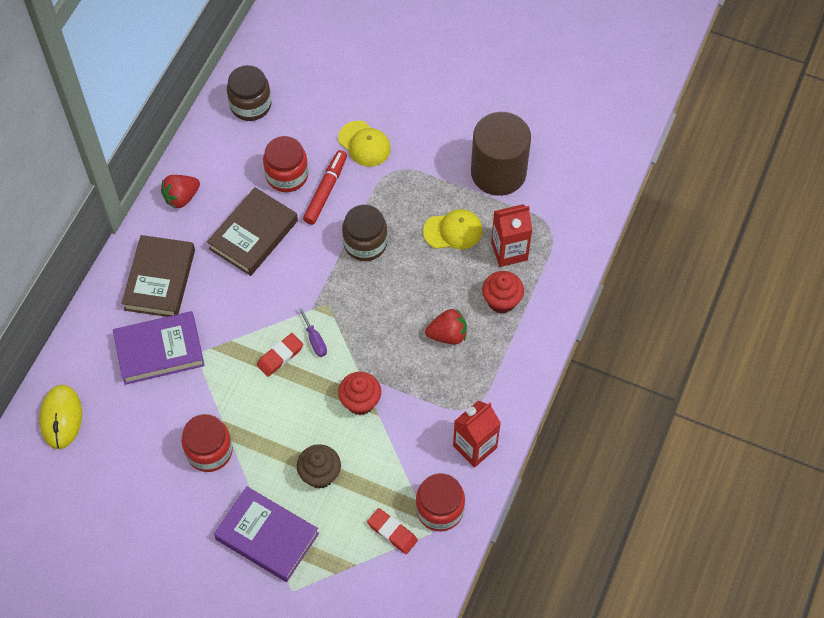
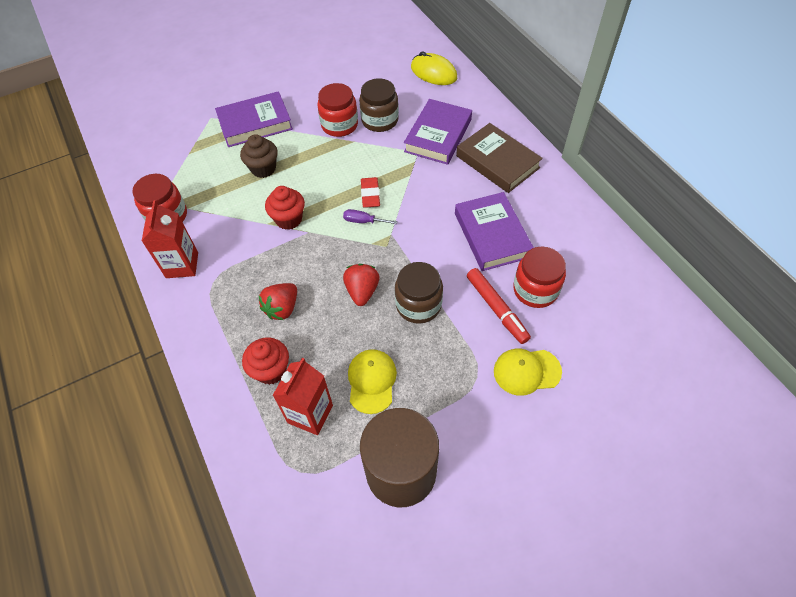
camera: 130 degrees right, 5 degrees down
red strawberry [161,175,200,208] -> red strawberry moved to [343,264,380,306]
brown book [207,187,298,276] -> purple book [455,192,534,271]
brown jar [227,65,271,121] -> brown jar moved to [359,78,399,132]
red eraser [367,508,418,554] -> none
yellow cap [423,209,482,249] -> yellow cap turned 150 degrees clockwise [348,349,397,414]

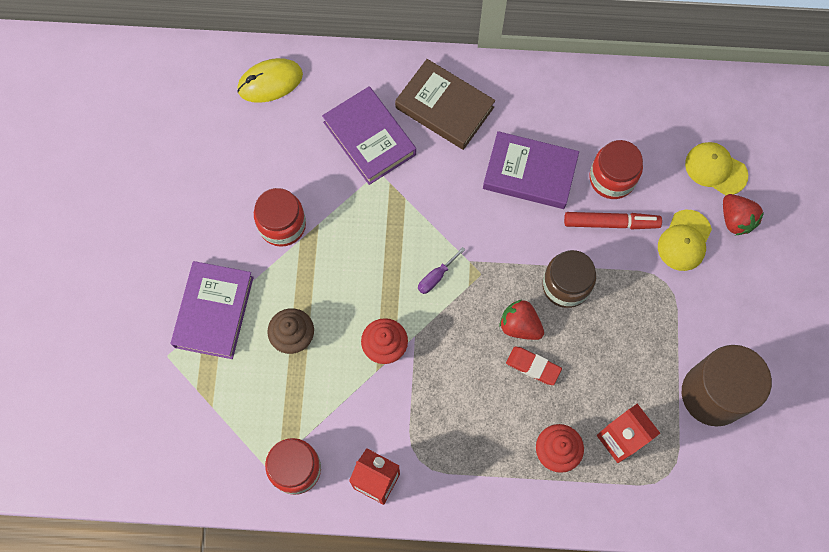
camera: 60 degrees left, 15 degrees up
red strawberry [259,283,297,320] -> red strawberry moved to [723,194,764,235]
yellow cap [348,349,397,414] -> yellow cap moved to [685,142,748,195]
brown jar [359,78,399,132] -> none
red eraser [361,177,380,208] -> red eraser moved to [506,346,562,385]
brown book [456,123,543,193] -> brown book turned 45 degrees clockwise [395,59,495,150]

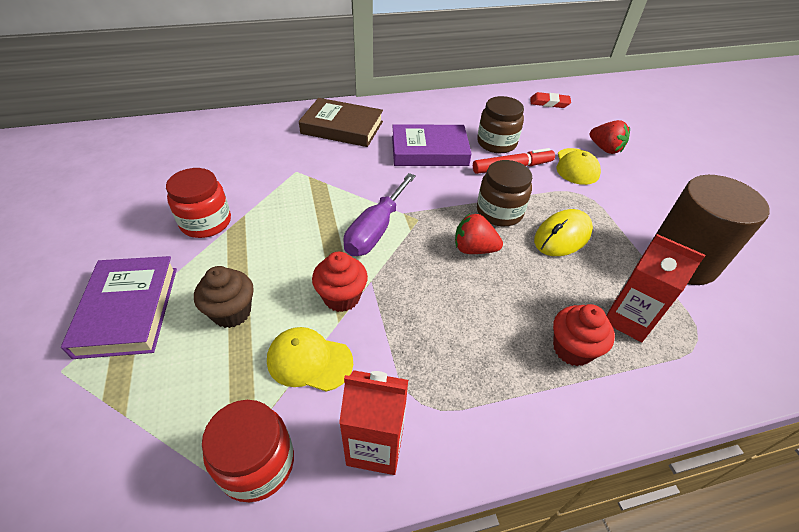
camera: 20 degrees left, 25 degrees down
yellow mouse [237,58,303,103] -> yellow mouse moved to [534,209,593,256]
purple book [322,86,416,185] -> none
purple screwdriver [418,247,465,294] -> purple screwdriver [343,173,416,256], size x2.01
red eraser [506,346,562,385] -> red eraser moved to [530,92,571,108]
red jar [589,140,643,199] -> brown jar [477,96,524,153]
yellow cap [685,142,748,195] -> yellow cap moved to [267,327,353,392]

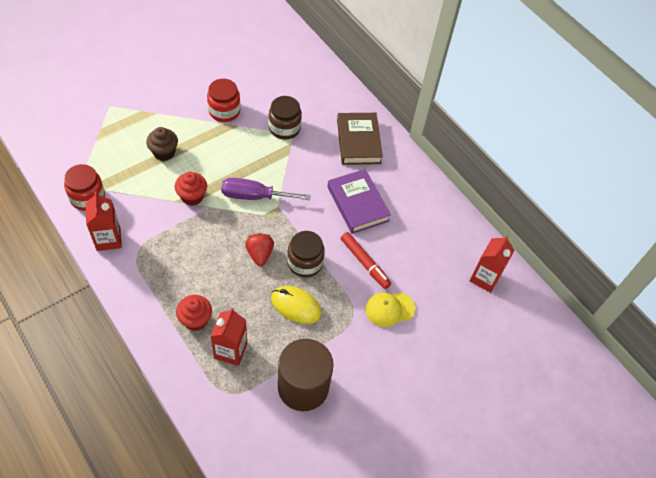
camera: 65 degrees right, 10 degrees up
purple book [61,256,177,359] -> none
yellow cap [267,327,353,392] -> none
brown jar [477,96,524,153] -> brown jar moved to [269,96,302,139]
red eraser [530,92,571,108] -> red carton [470,235,515,293]
red strawberry [590,120,630,154] -> none

